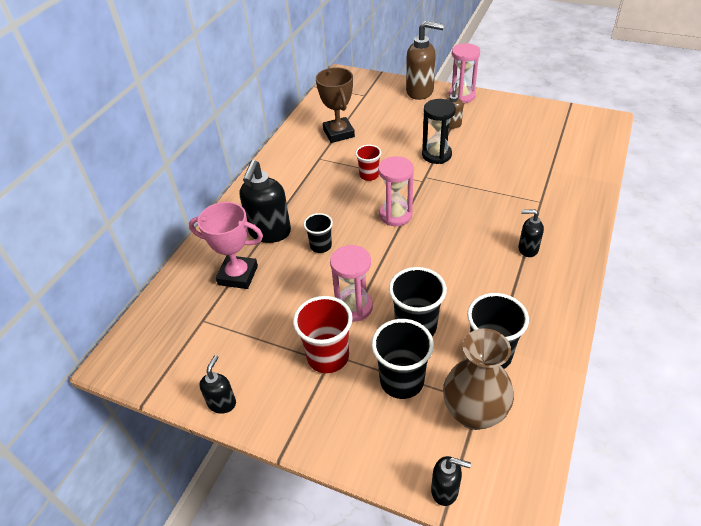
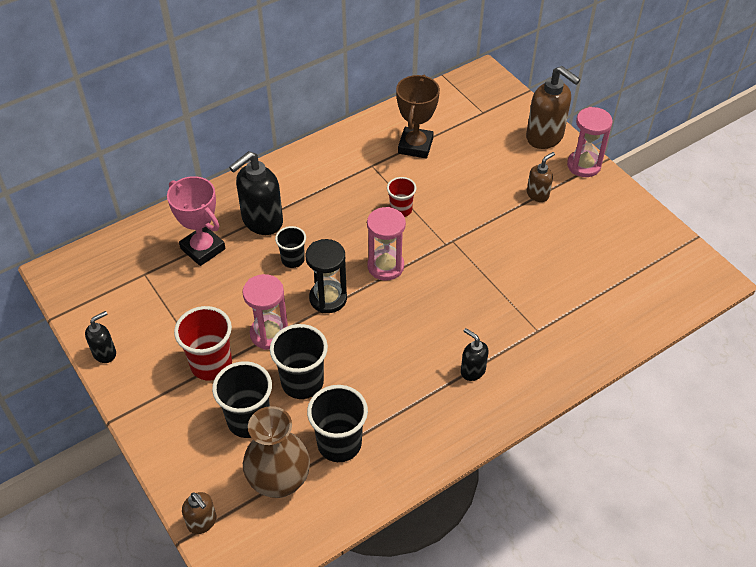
camera: 30 degrees right, 5 degrees up
black hourglass [422,99,456,164] -> black hourglass moved to [306,239,347,313]
black soap dispenser [431,456,471,506] -> brown soap dispenser [182,492,216,534]

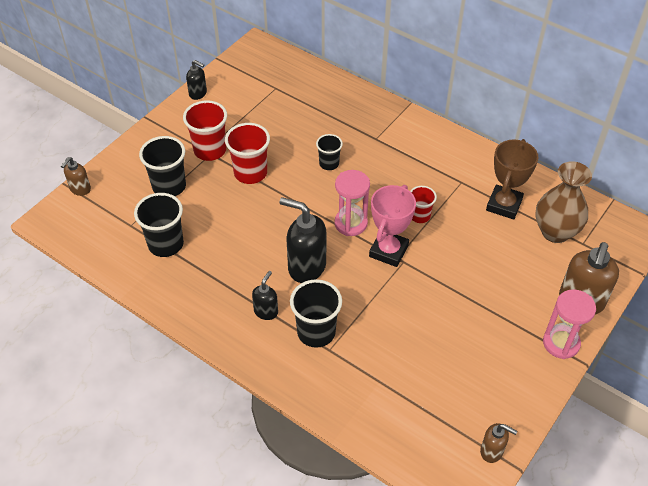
camera: 70 degrees right, 0 degrees up
pink trophy [167,176,226,266] -> pink trophy moved to [369,185,416,267]
black soap dispenser [229,151,283,235] -> black soap dispenser moved to [279,197,326,283]
pink hourglass [242,274,288,350] -> red cup [225,123,270,184]
brown vase [243,406,310,498] -> brown vase moved to [535,161,592,243]
black cup [270,324,328,399] -> black cup moved to [290,279,342,348]
black hourglass [306,239,347,313] -> none
brown trophy [396,74,440,159] -> brown trophy turned 60 degrees counterclockwise [486,139,538,219]
brown soap dispenser [527,152,555,202] -> brown soap dispenser moved to [480,423,517,463]

